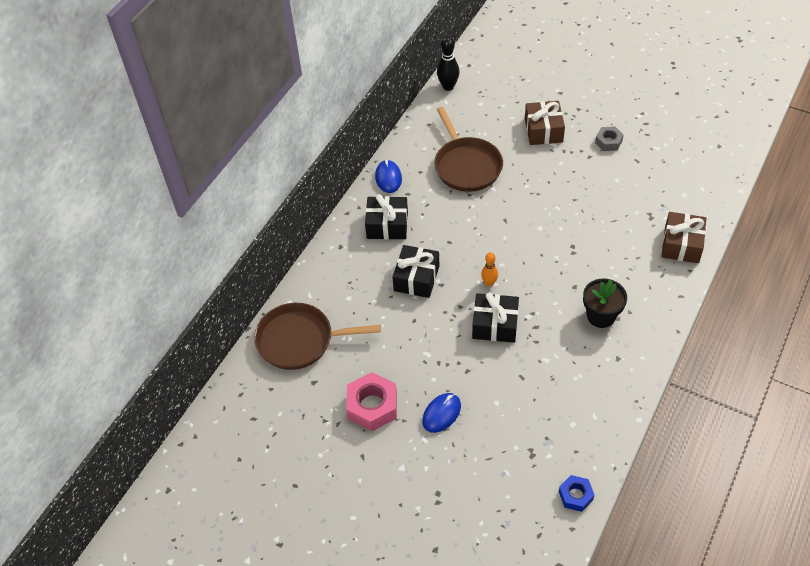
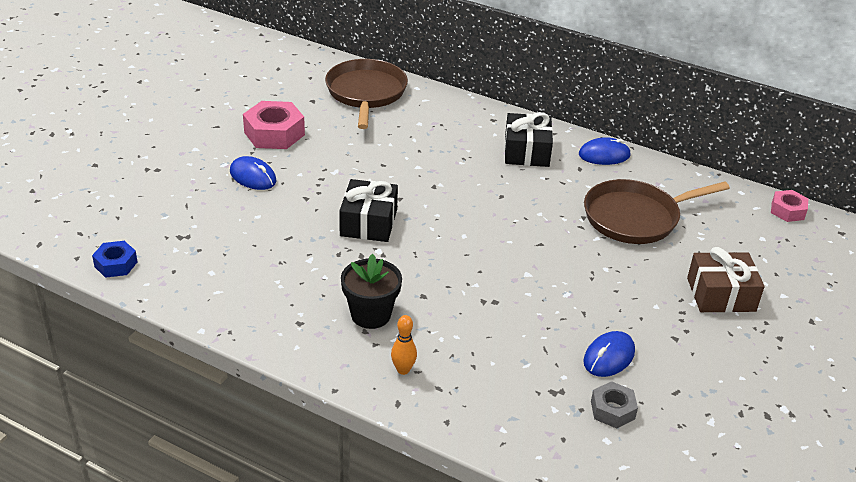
camera: 85 degrees right, 15 degrees down
black gift [392,245,439,298] -> none
black bowling pin [437,36,460,91] -> pink nut [771,190,809,222]
orange bowling pin [481,252,498,286] -> orange bowling pin moved to [391,315,417,375]
grey nut [595,126,624,151] -> grey nut moved to [591,381,638,428]
brown gift [661,212,706,263] -> none
none -> blue mouse [583,331,635,377]

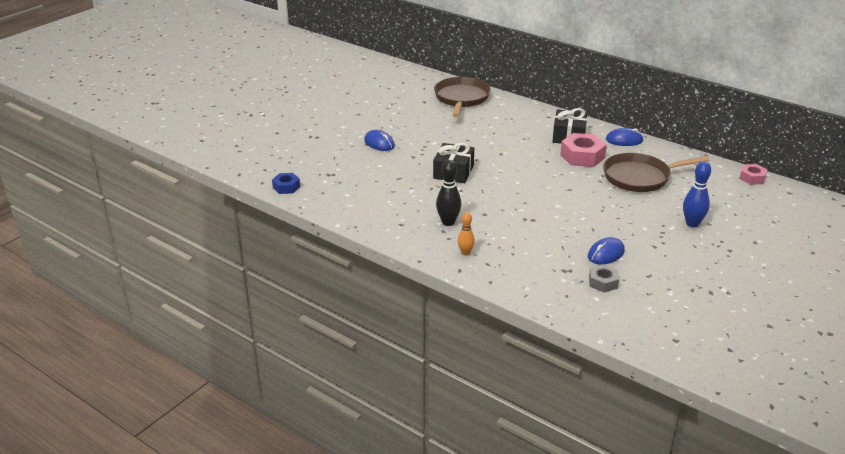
camera: 10 degrees right, 5 degrees down
pink nut [243,101,305,149] -> pink nut moved to [560,133,607,167]
black flower pot [341,254,402,329] -> black bowling pin [436,160,461,226]
brown gift [687,247,765,313] -> blue bowling pin [683,161,711,227]

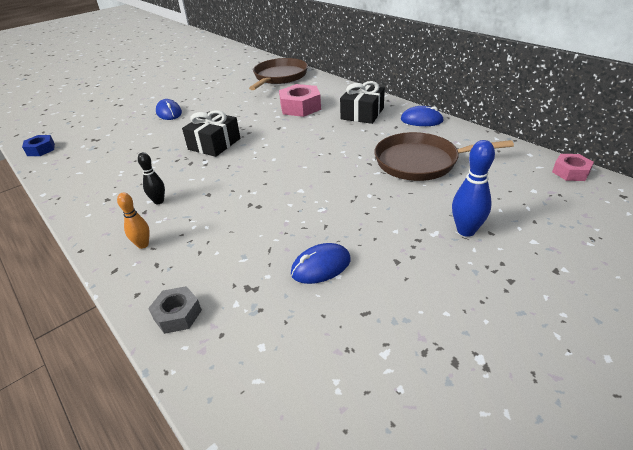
camera: 15 degrees right, 5 degrees up
black bowling pin [436,160,461,226] -> black bowling pin [138,152,165,204], size x0.64
pink nut [560,133,607,167] -> pink nut moved to [279,84,321,117]
grey nut [589,264,619,292] -> grey nut moved to [148,286,202,334]

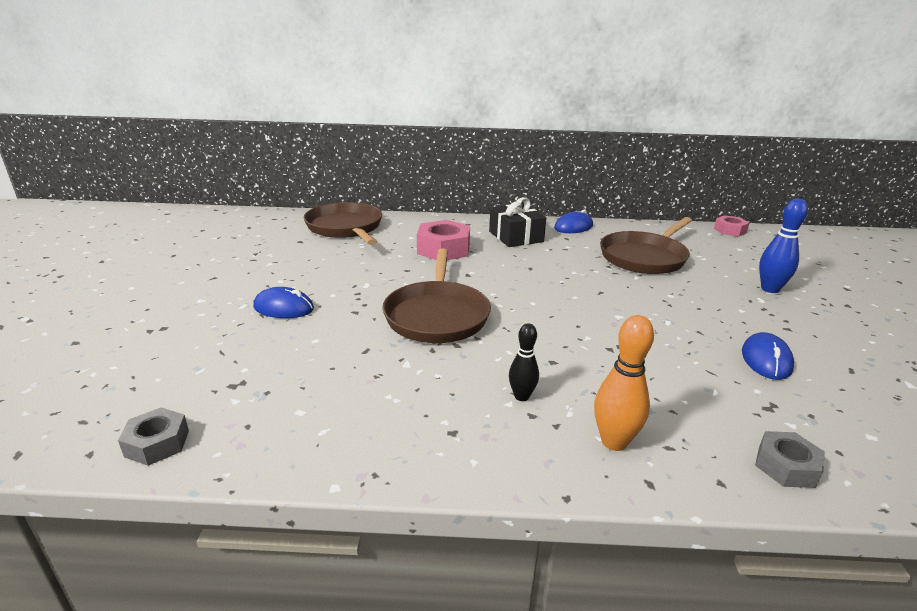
camera: 50 degrees left, 10 degrees down
blue nut [22,135,55,156] -> grey nut [118,407,189,466]
orange bowling pin [117,192,150,249] -> orange bowling pin [594,315,654,451], size x1.55
black gift [182,110,240,157] -> brown pan [382,248,491,343]

